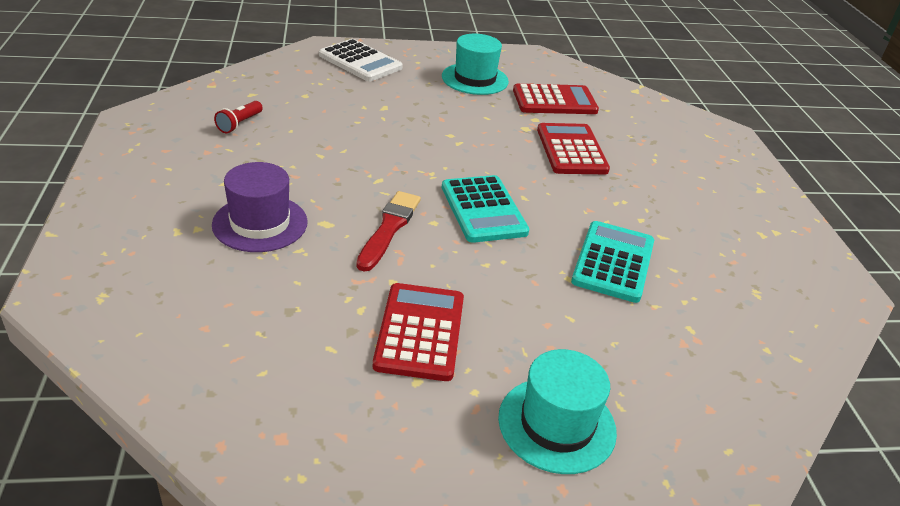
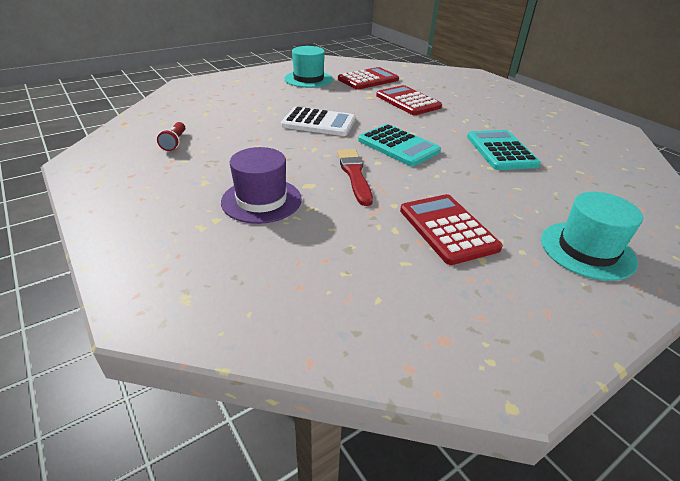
camera: 25 degrees left, 0 degrees up
white calculator [319,39,403,82] -> white calculator moved to [281,107,355,136]

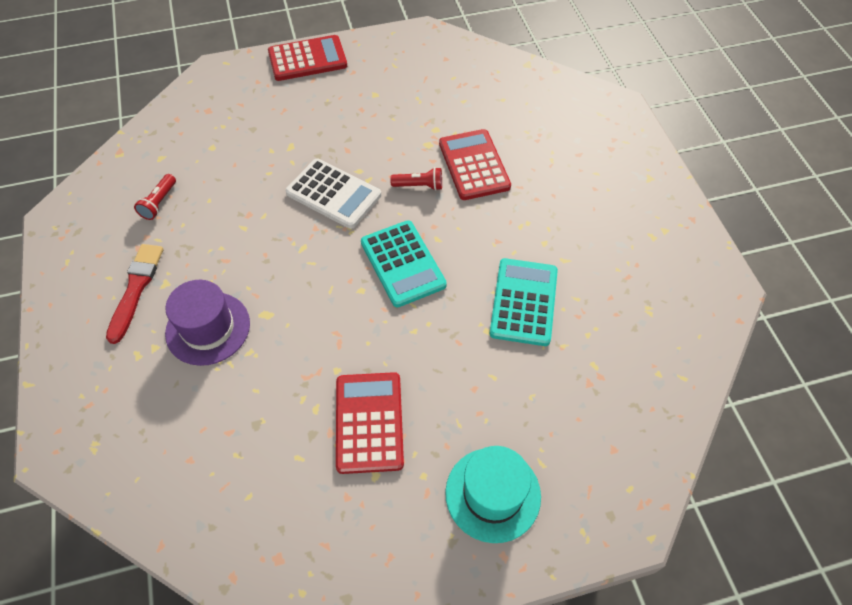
camera: 20 degrees right, 20 degrees up
turquoise hat [284,46,333,88] -> none
red brush [337,149,373,206] -> red brush moved to [106,244,164,344]
red calculator [338,67,399,90] -> red calculator moved to [268,35,347,81]
none -> red flashlight [390,167,442,191]

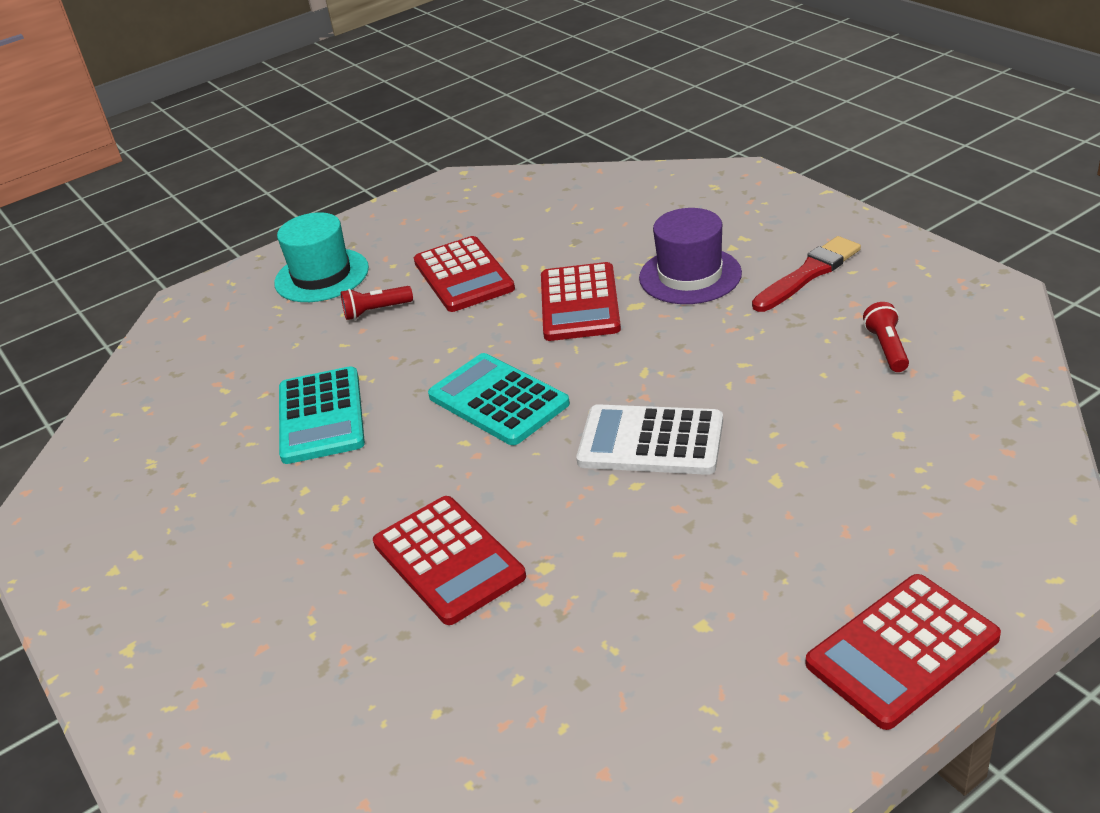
camera: 165 degrees right, 20 degrees down
red brush [106,244,164,344] -> red brush turned 120 degrees counterclockwise [752,236,861,312]
red flashlight [390,167,442,191] -> red flashlight moved to [341,286,413,320]
none -> red calculator [541,262,621,341]

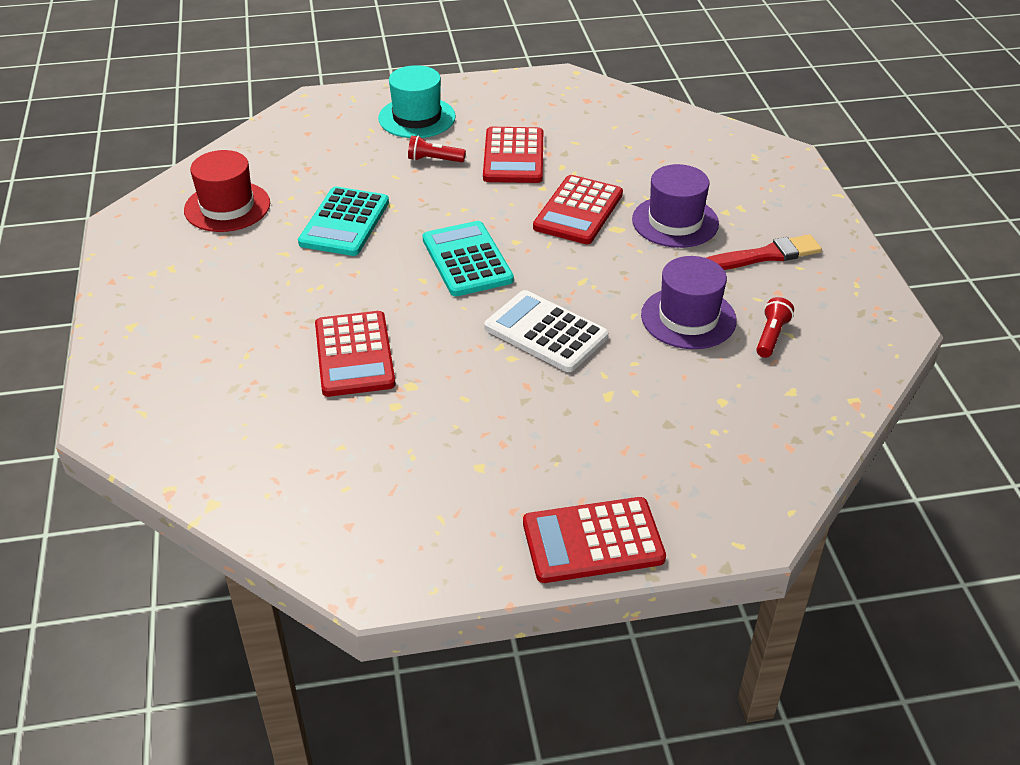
camera: 20 degrees right, 5 degrees up
none -> red hat [184,150,270,232]
none -> purple hat [641,256,737,349]

